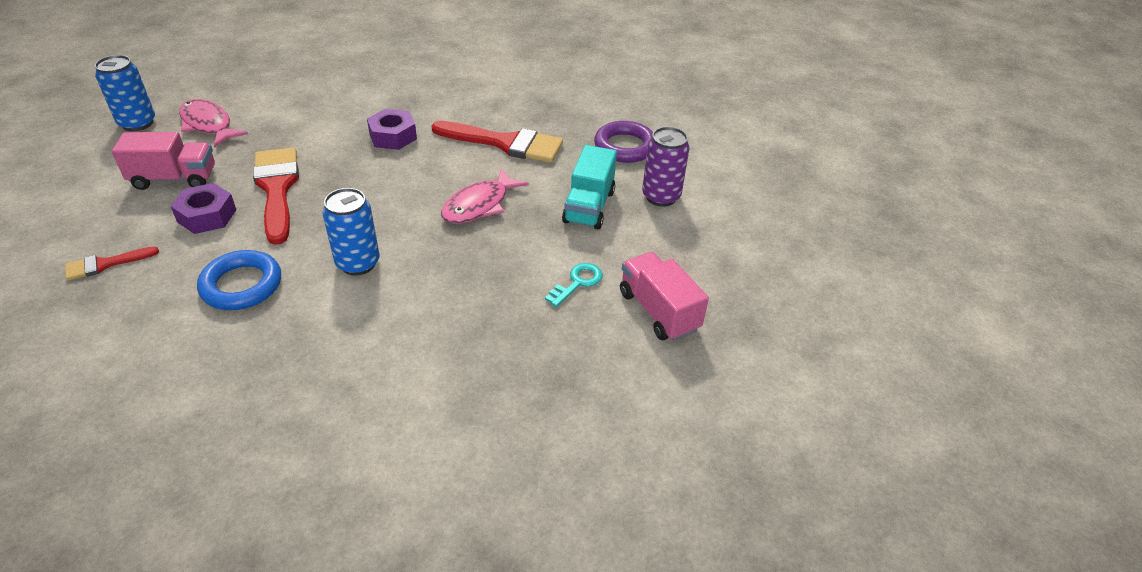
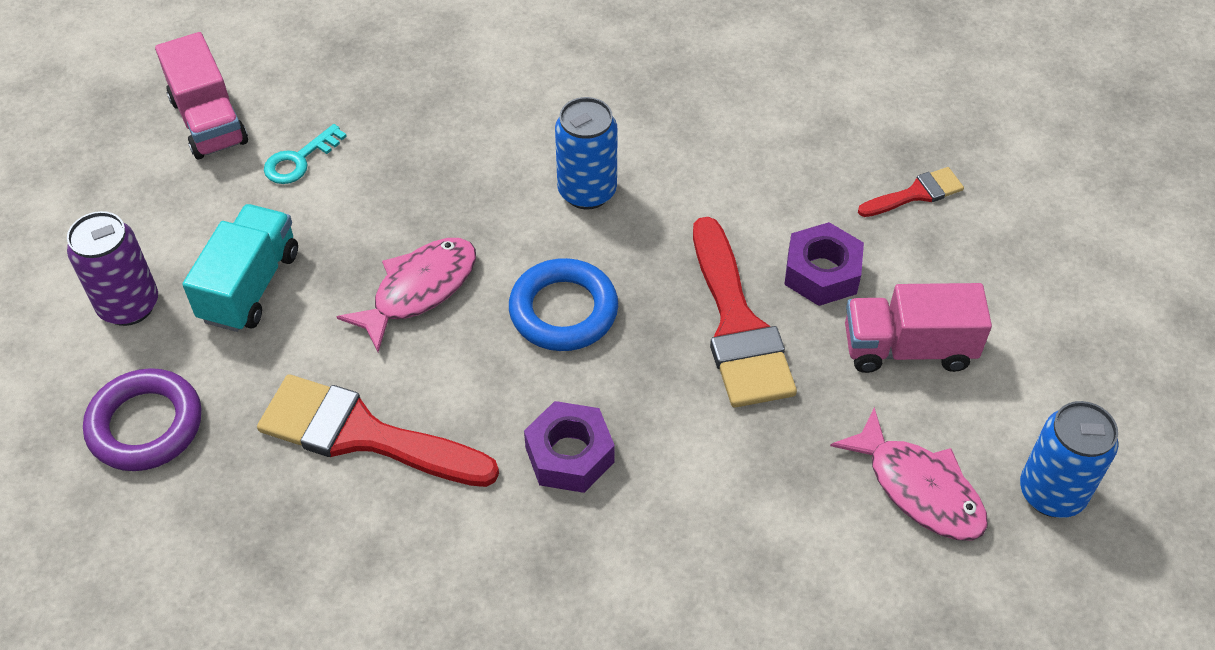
camera: 175 degrees left, 10 degrees up
blue ring [197,250,281,310] -> blue ring moved to [509,258,618,351]

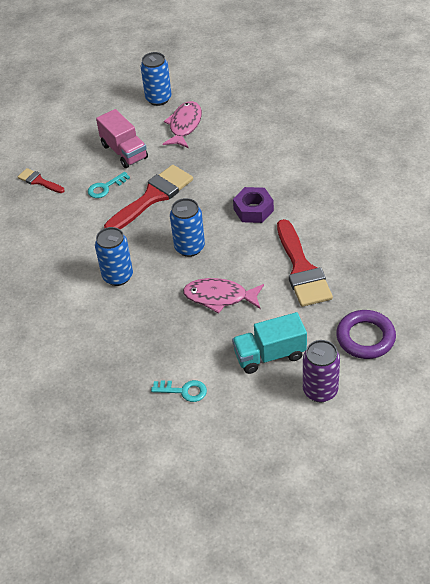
camera: 120 degrees left, 5 degrees down
pink truck [155,32,248,159] -> none
blue ring [509,258,618,351] -> blue can [170,198,205,257]
purple nut [784,222,864,306] -> turquoise key [88,172,130,198]

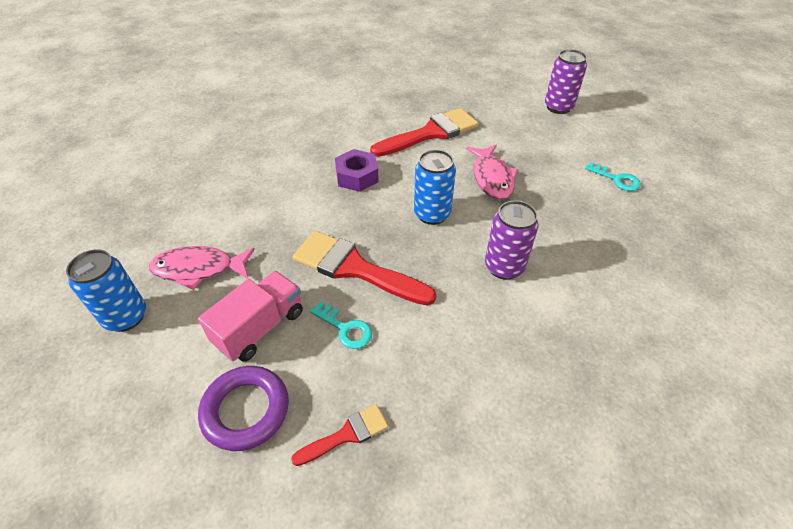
camera: 110 degrees left, 0 degrees up
red brush [18,168,65,193] -> red brush turned 135 degrees counterclockwise [291,404,388,466]
blue can [95,227,133,286] -> purple can [485,201,538,280]
turquoise key [151,380,207,402] -> turquoise key turned 135 degrees clockwise [585,162,641,191]
turquoise truck [232,312,307,374] -> none
purple ring [336,310,396,359] -> purple ring moved to [198,366,289,451]

